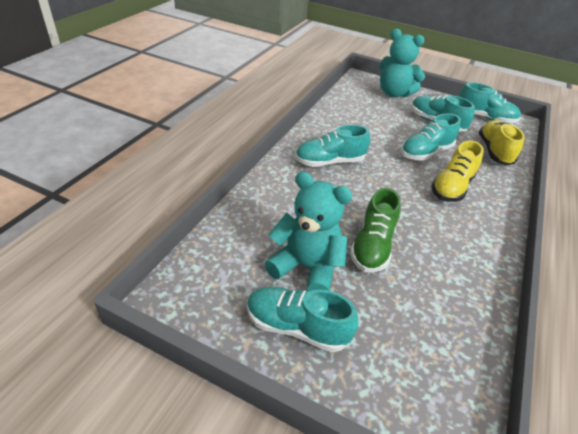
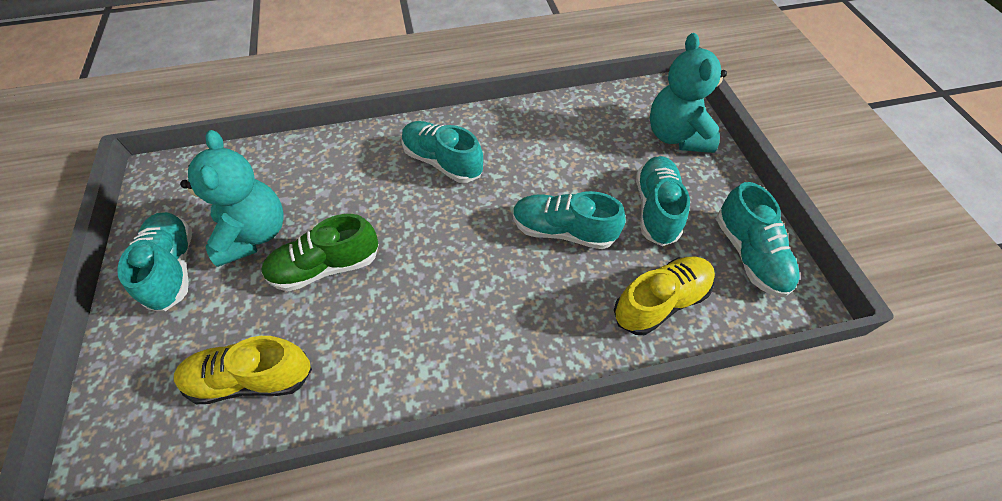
camera: 55 degrees right, 15 degrees up
yellow shoe [431,141,484,202] -> yellow shoe moved to [174,336,312,404]

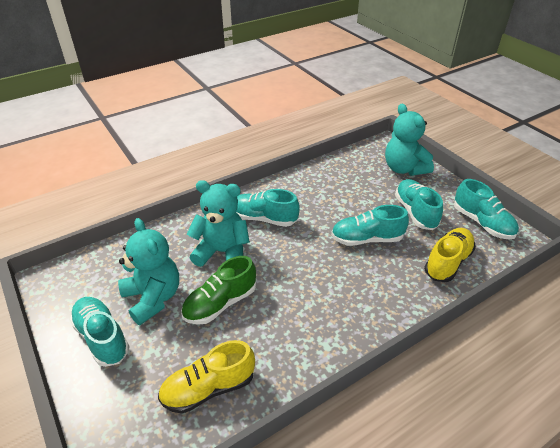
camera: 20 degrees left, 15 degrees down
none -> turquoise teddy bear [187,180,250,267]

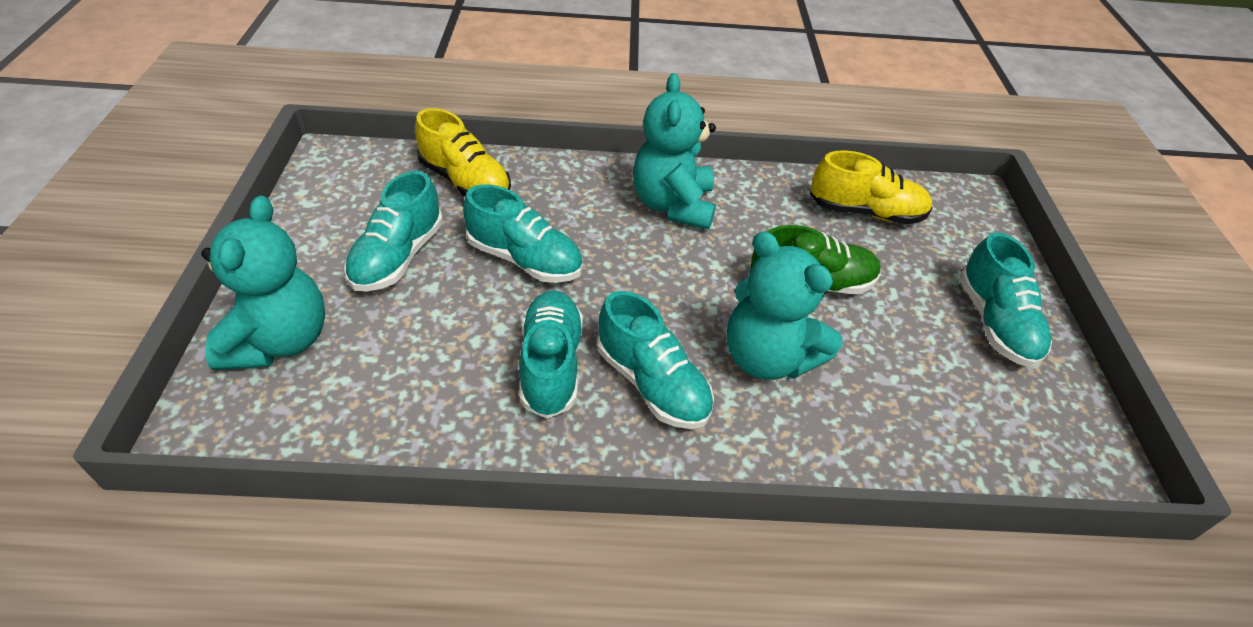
camera: 150 degrees left, 5 degrees up
turquoise teddy bear [118,218,179,325] -> turquoise teddy bear moved to [633,73,716,230]
yellow shoe [424,228,476,282] -> yellow shoe turned 120 degrees counterclockwise [415,108,511,197]
turquoise shoe [454,179,519,239] -> turquoise shoe moved to [519,290,583,419]

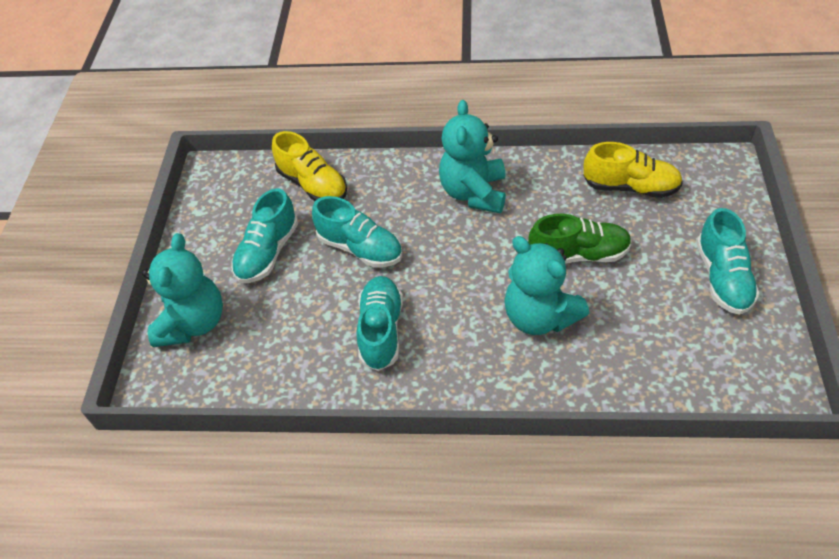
camera: 10 degrees right, 5 degrees up
turquoise shoe [597,291,714,429] -> none

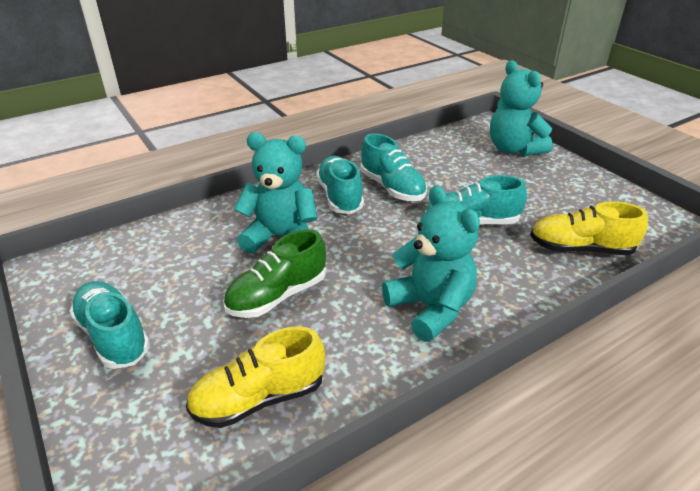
camera: 140 degrees right, 15 degrees down
turquoise shoe [231,188,298,283] -> turquoise shoe moved to [316,156,364,214]

